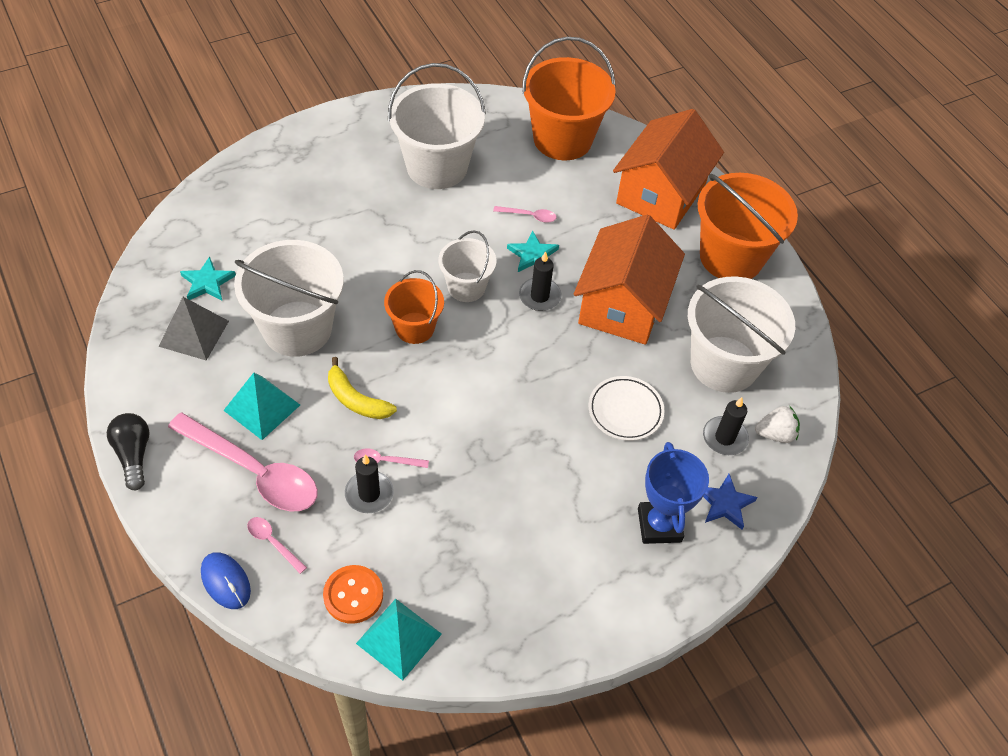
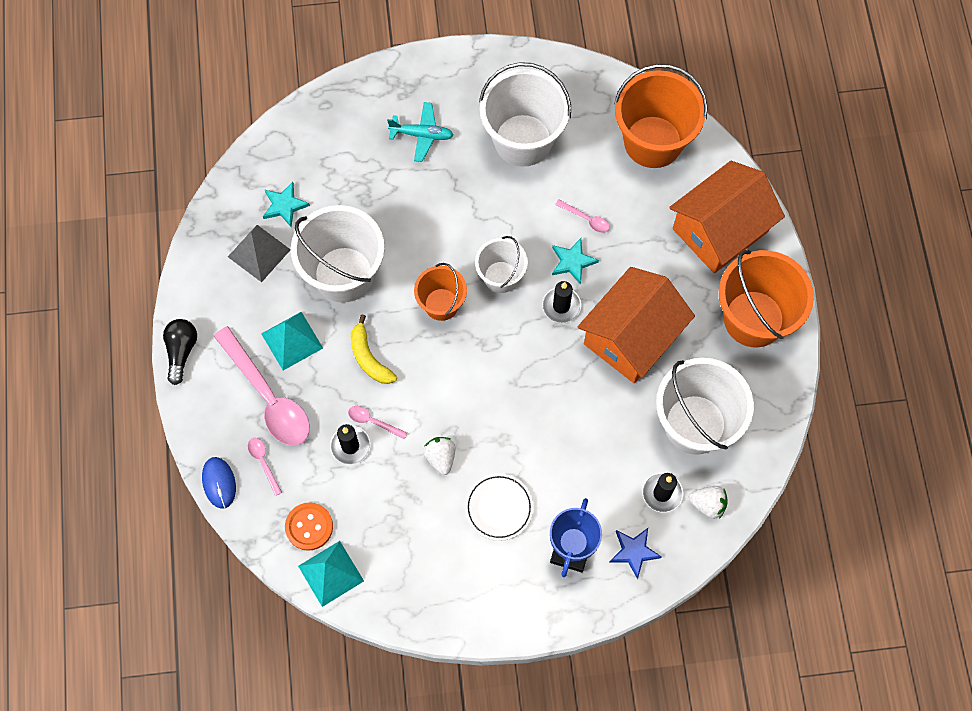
camera: 25 degrees right, 15 degrees up
white plate [589,376,665,441] -> white plate moved to [465,473,534,541]
none -> turquoise plane [387,102,453,162]
none -> white strawberry [423,437,455,475]

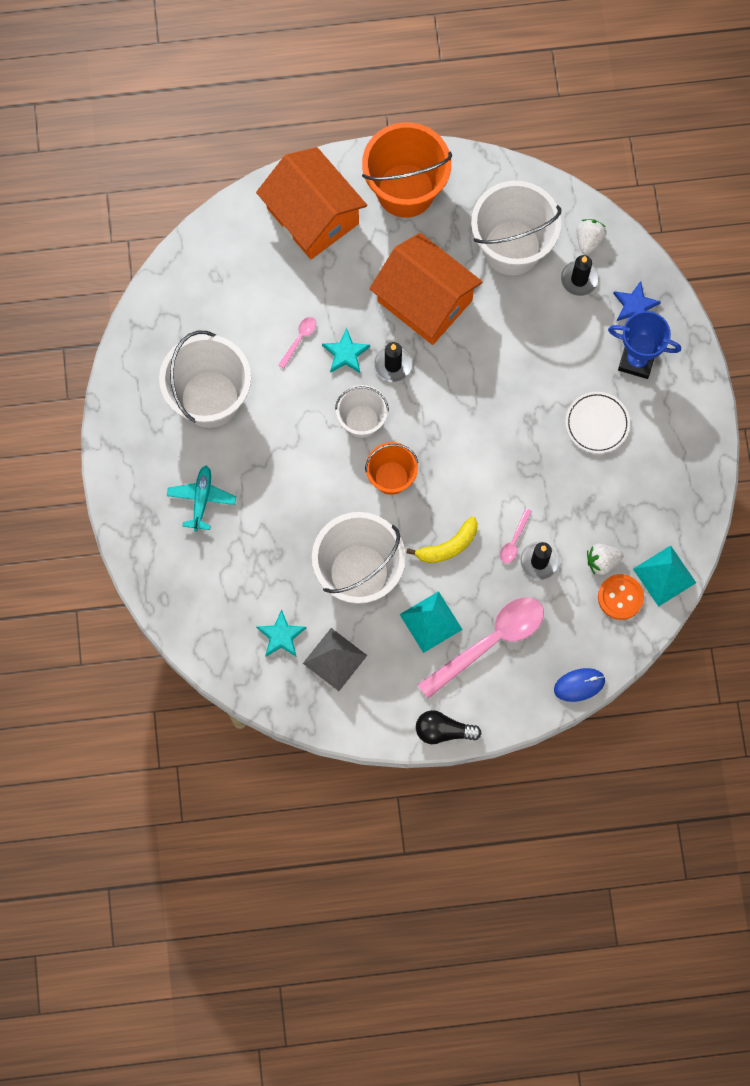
camera: 90 degrees left, 5 degrees up
pink spoon [248,438,282,496] -> none
white strawberry [423,437,455,475] -> white strawberry moved to [587,543,624,575]
orange bucket [614,64,708,168] -> none

